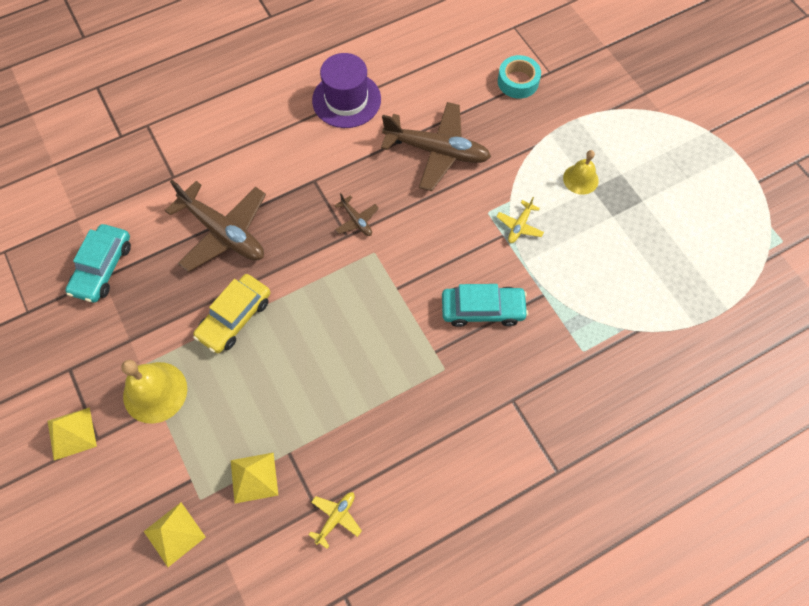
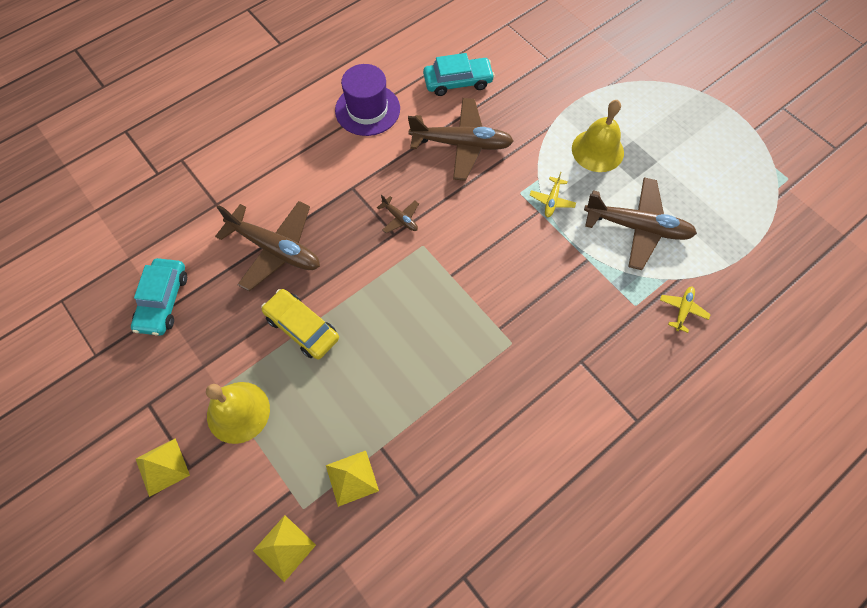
camera: 10 degrees left, 0 degrees up
yellow car [193,274,270,353] -> yellow car turned 105 degrees clockwise [261,289,339,360]
yellow plane [308,492,362,549] -> yellow plane moved to [660,287,711,333]
turquoise car [442,284,528,327] -> turquoise car moved to [423,53,495,96]
turquoise tape [498,55,541,99] -> none
yellow bell [563,150,599,195] -> yellow bell [572,100,624,172], size x1.59
none -> brown plane [584,177,697,270]

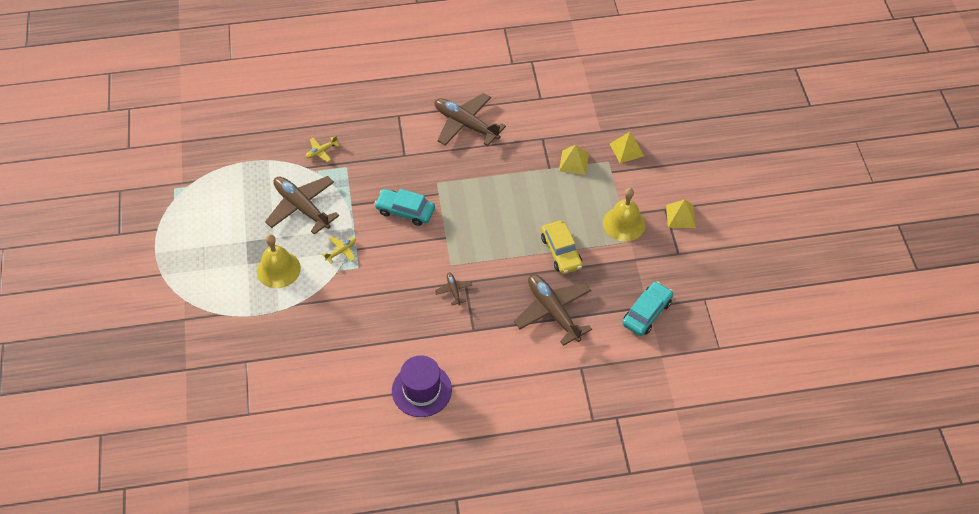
camera: 150 degrees left, 10 degrees down
brown plane [408,98,514,181] -> brown plane moved to [435,93,506,146]
turquoise car [423,53,495,96] -> turquoise car moved to [374,189,435,226]

